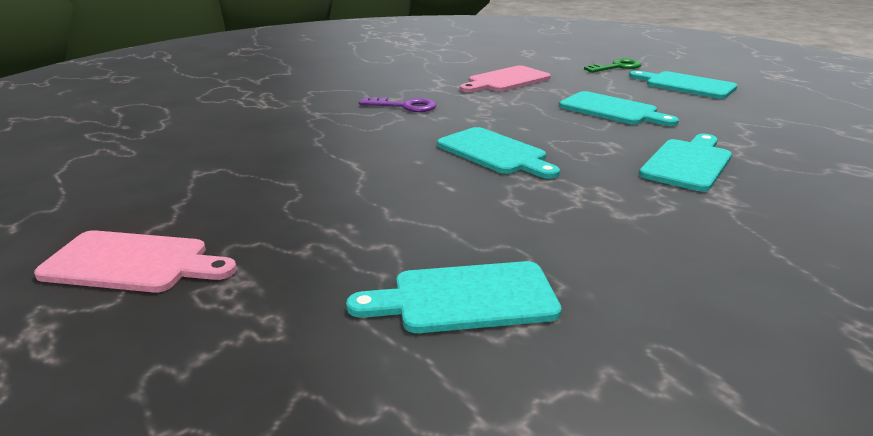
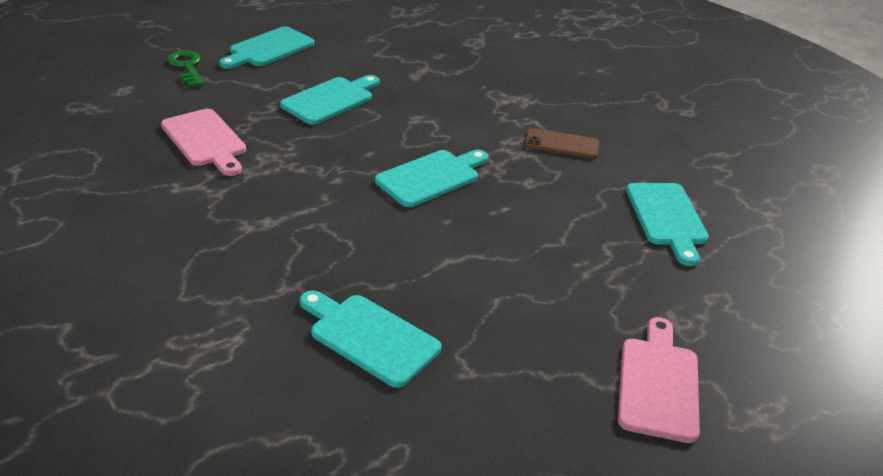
camera: 90 degrees left, 10 degrees up
purple key [359,97,436,112] -> none
turquoise cutting board [639,134,732,191] -> turquoise cutting board moved to [300,291,441,388]
none -> brown phone [524,128,599,159]

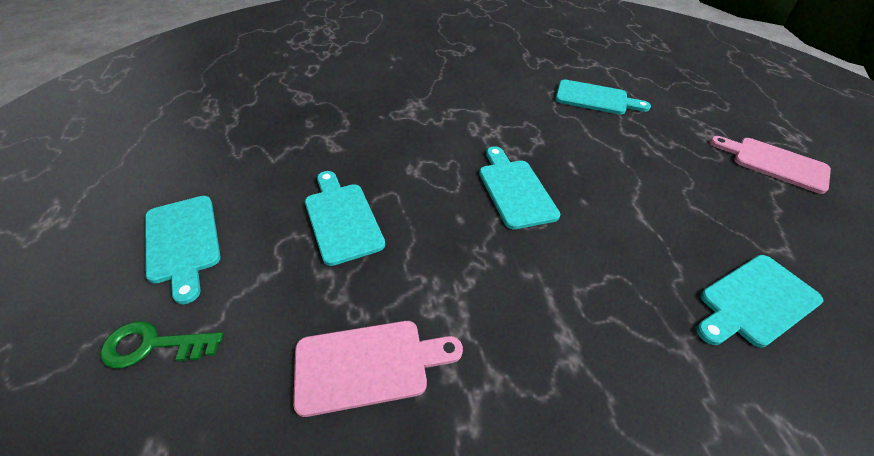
camera: 65 degrees left, 10 degrees up
brown phone [524,128,599,159] -> none

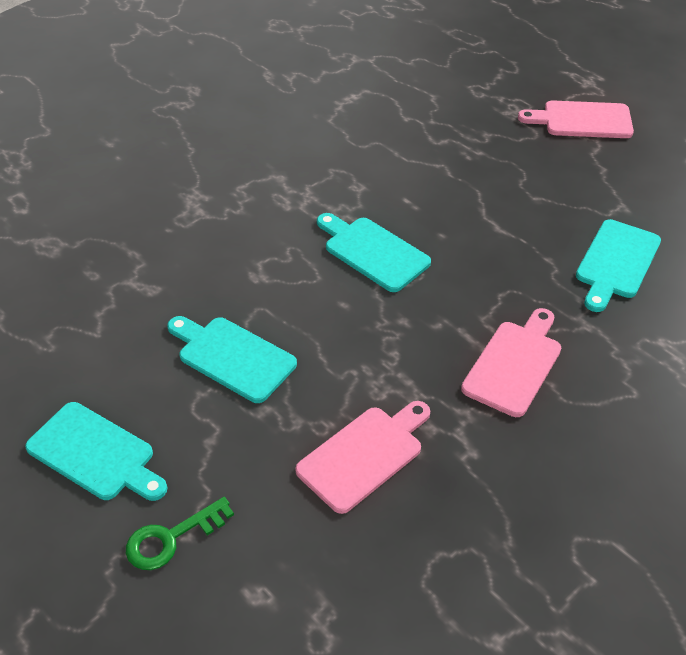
camera: 30 degrees left, 0 degrees up
turquoise cutting board [555,79,651,114] -> none
none -> pink cutting board [461,308,561,417]

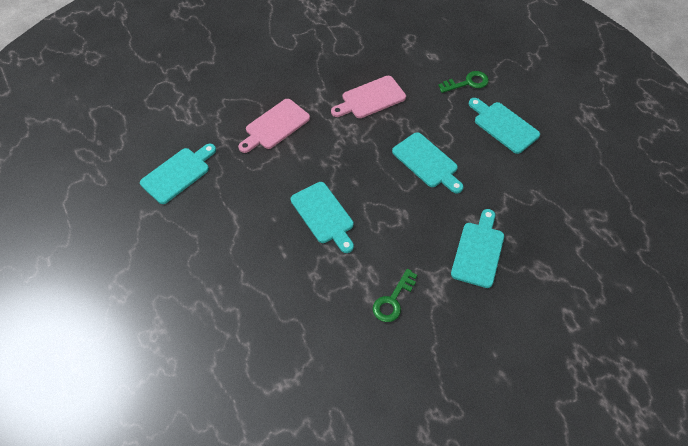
camera: 165 degrees left, 10 degrees up
pink cutting board [518,100,634,138] -> none
none -> green key [373,269,417,322]
none -> turquoise cutting board [451,209,504,288]

